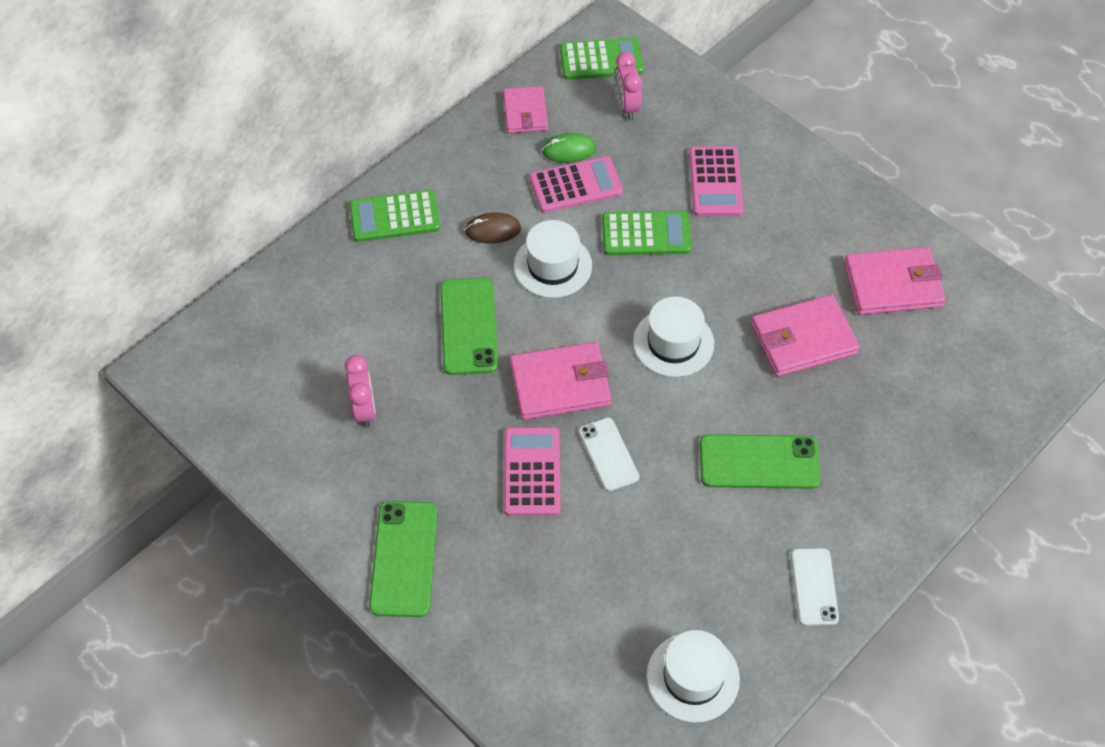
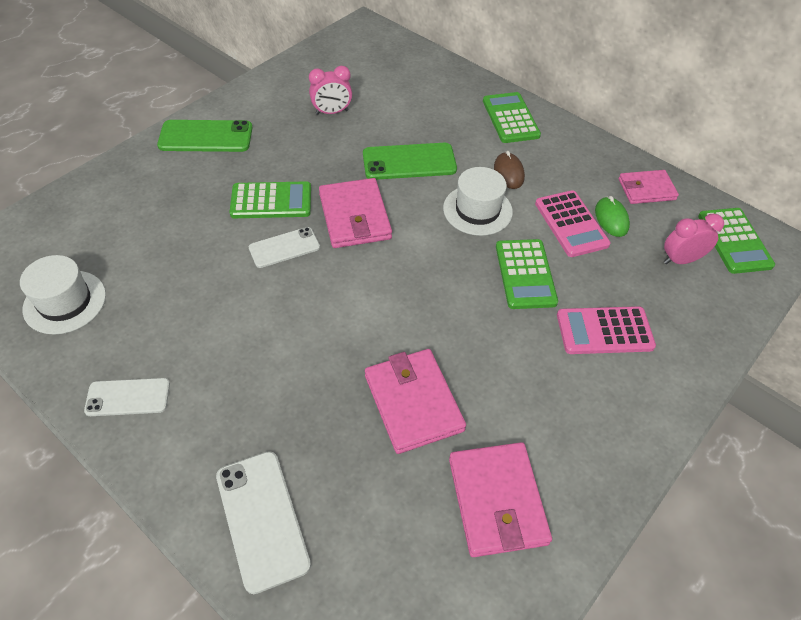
camera: 85 degrees right, 5 degrees down
pink calculator [504,427,560,516] -> green calculator [229,181,311,218]
white hat [633,296,714,377] -> none
green phone [700,434,821,489] -> none
none -> white phone [216,451,311,594]

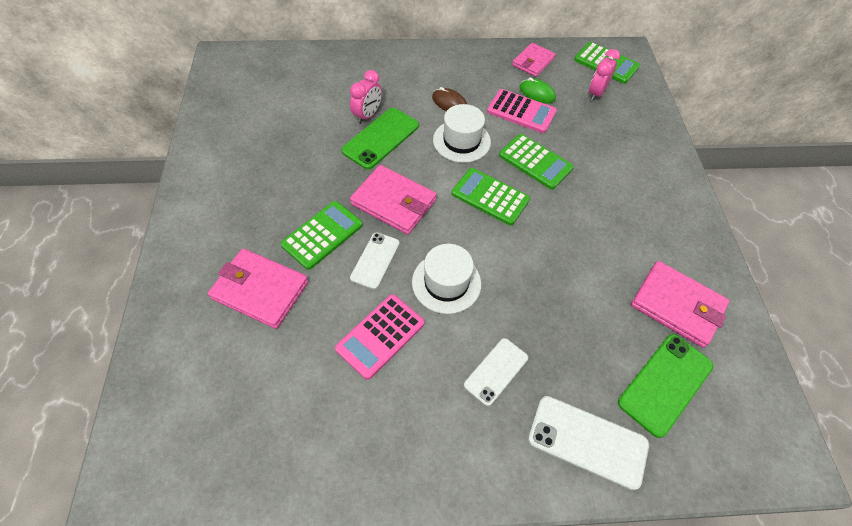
camera: 45 degrees left, 5 degrees up
white hat [20,255,106,335] -> white hat moved to [412,244,481,314]
white phone [84,378,170,416] -> white phone moved to [464,338,528,406]
green phone [157,120,252,152] -> green phone moved to [618,334,713,438]
pink clock [309,66,352,115] -> pink clock moved to [350,70,382,124]
pink wallet [365,349,466,454] -> pink wallet moved to [208,248,309,329]
green calculator [483,92,541,143] -> green calculator moved to [451,168,530,226]
pink calculator [557,306,656,354] -> pink calculator moved to [335,294,425,380]

